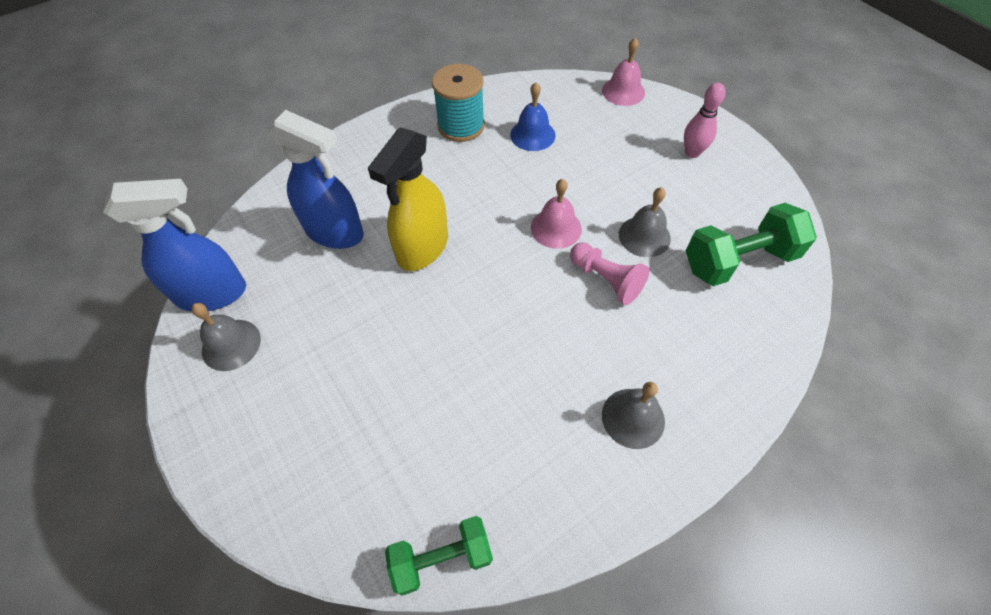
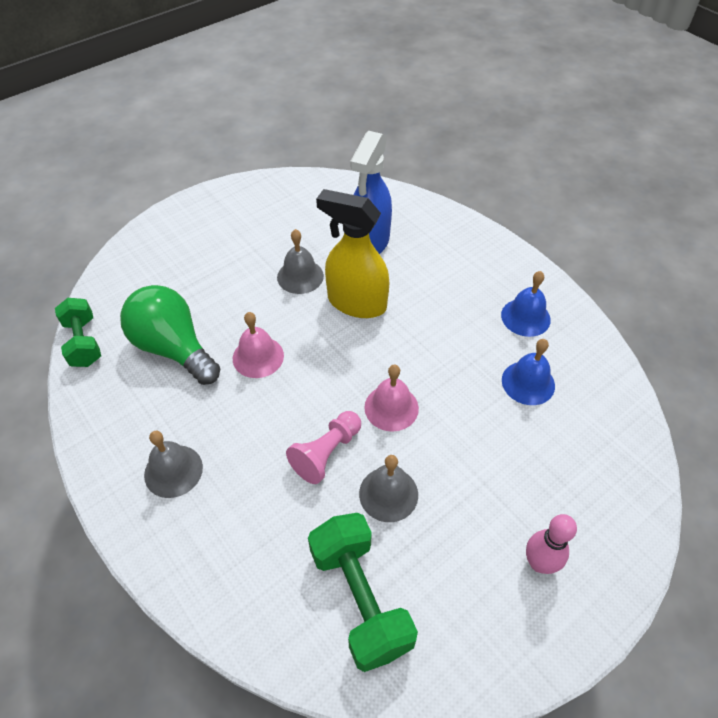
camera: 85 degrees right, 5 degrees down
blue spray bottle [103,179,246,312] -> none
grey bell [191,303,261,371] -> grey bell moved to [277,229,324,294]
turquoise spool [432,64,485,142] -> blue bell [501,271,551,337]
pink bell [602,38,645,106] -> pink bell moved to [233,312,284,378]
none -> green light bulb [120,285,220,385]

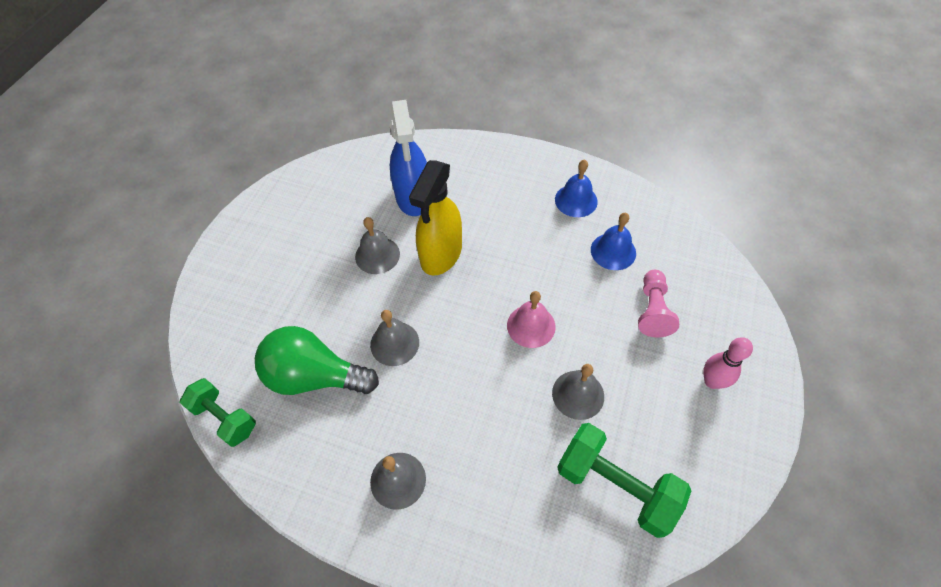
camera: 30 degrees left, 5 degrees up
pink bell [233,312,284,378] -> grey bell [370,310,419,366]
pink pawn [286,411,361,484] -> pink pawn moved to [638,270,679,337]
yellow spray bottle [316,189,389,318] -> yellow spray bottle turned 60 degrees counterclockwise [409,160,462,276]

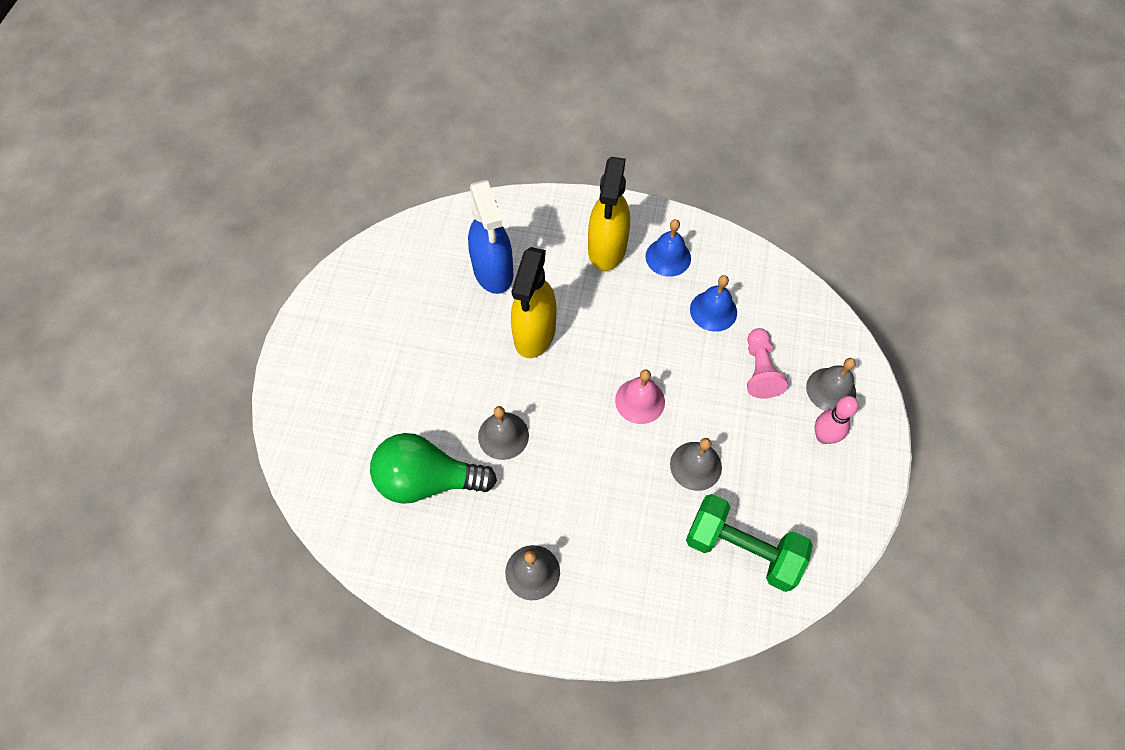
camera: 10 degrees left, 5 degrees up
green dumbbell [180,378,256,447] -> none
grey bell [355,217,400,274] -> grey bell moved to [806,358,856,411]
none -> yellow spray bottle [588,157,630,271]

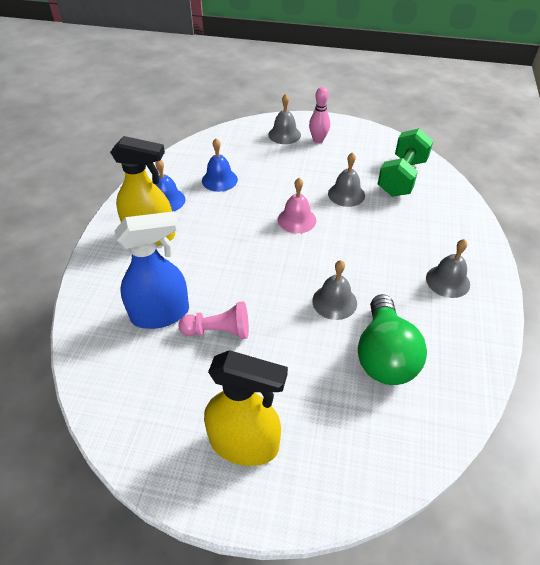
camera: 90 degrees left, 15 degrees down
yellow spray bottle [511,247,556,358] -> yellow spray bottle moved to [204,350,288,466]
pink pawn [747,328,788,398] -> pink pawn moved to [178,301,249,339]

